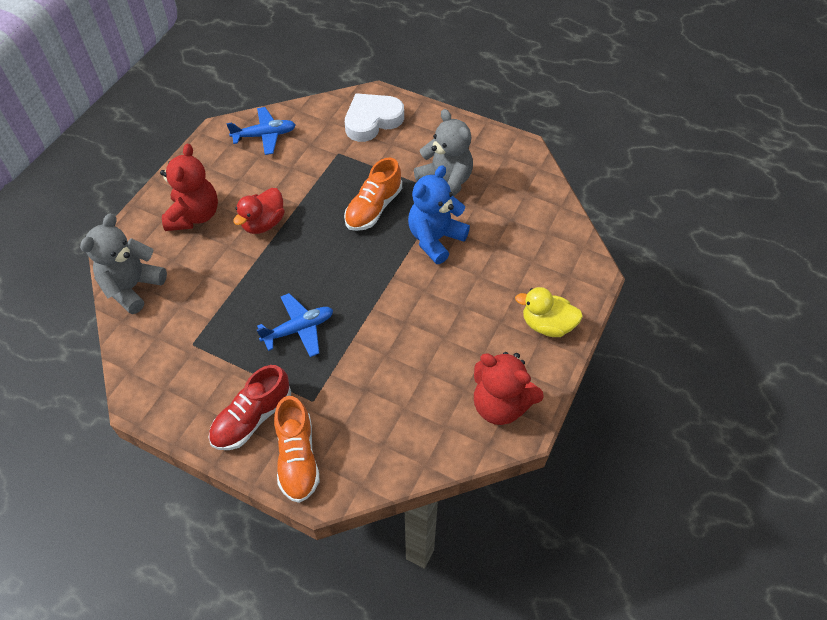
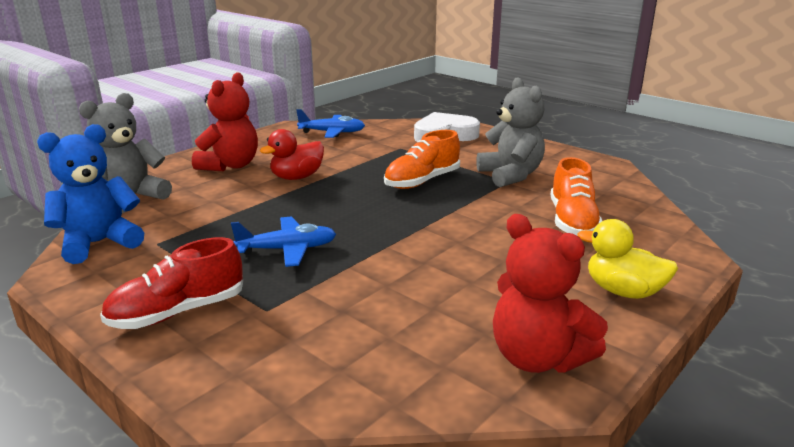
camera: 15 degrees right, 30 degrees down
orange shoe [274,396,320,503] -> orange shoe moved to [551,157,602,236]
blue teddy bear [408,165,470,264] -> blue teddy bear moved to [37,124,144,264]

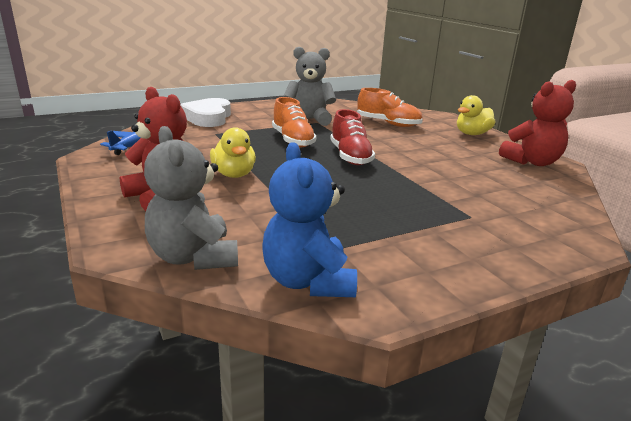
camera: 70 degrees left, 0 degrees up
red shoe [100,237,243,329] -> red shoe moved to [330,109,375,165]
blue plane [231,216,336,267] -> none
red duck [260,129,324,180] -> yellow duck [210,127,256,178]

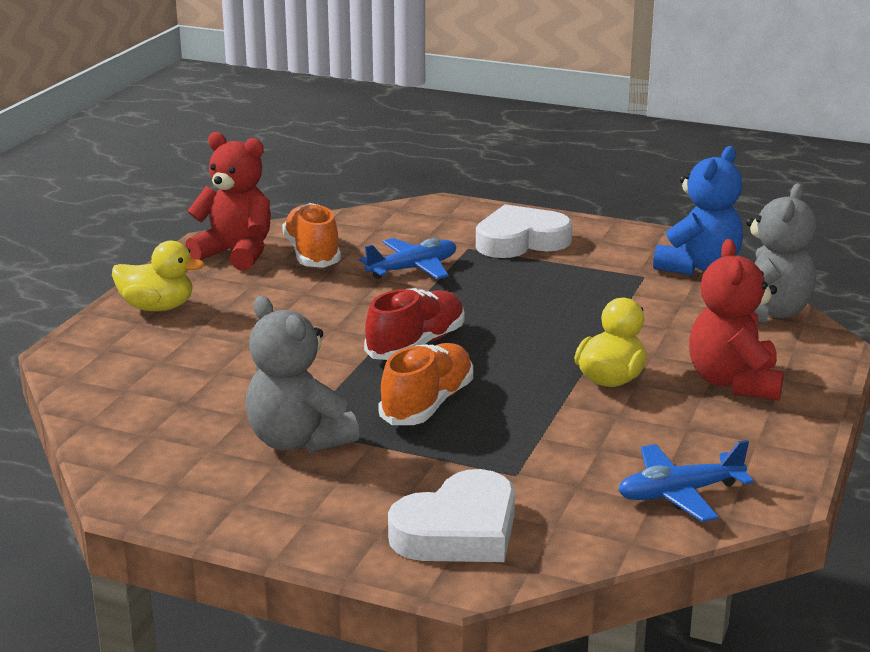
camera: 130 degrees left, 0 degrees up
orange shoe [357,88,423,127] -> orange shoe moved to [282,203,341,268]
none -> blue plane [359,238,456,279]
none -> white heart [476,204,573,258]

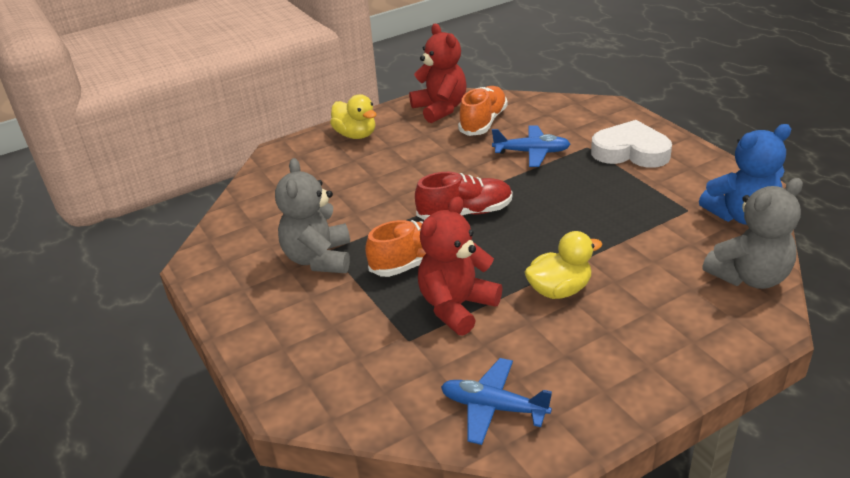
camera: 40 degrees right, 10 degrees up
white heart [388,469,515,562] -> none
red teddy bear [689,239,784,400] -> red teddy bear moved to [418,197,502,336]

